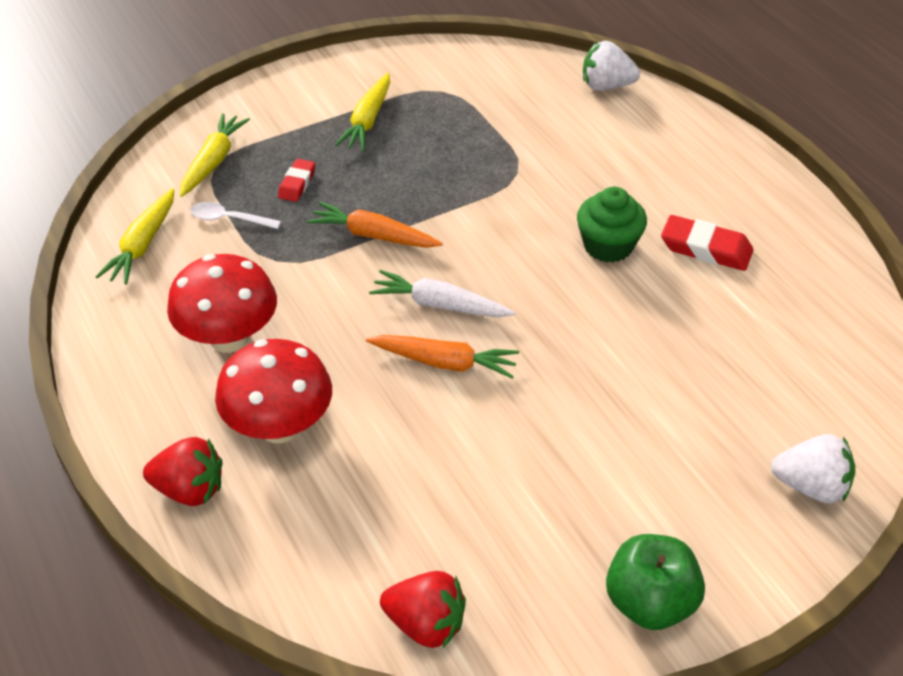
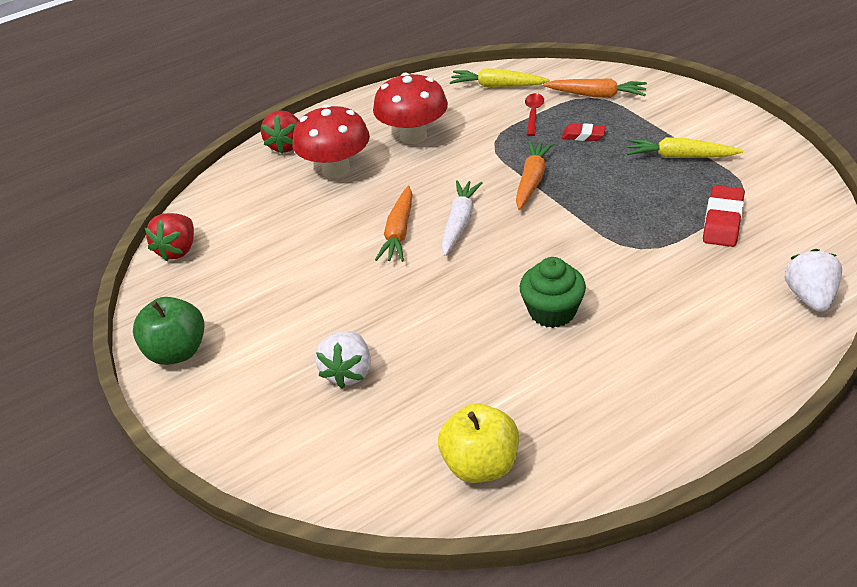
camera: 90 degrees right, 5 degrees down
yellow carrot [180,113,250,197] -> orange carrot [543,78,647,98]
white spoon [191,202,281,229] -> red spoon [525,93,544,136]
red eraser [661,215,753,271] -> red eraser moved to [703,185,745,247]
white strawberry [771,434,855,503] -> white strawberry moved to [315,331,371,388]
none -> yellow apple [438,403,519,483]

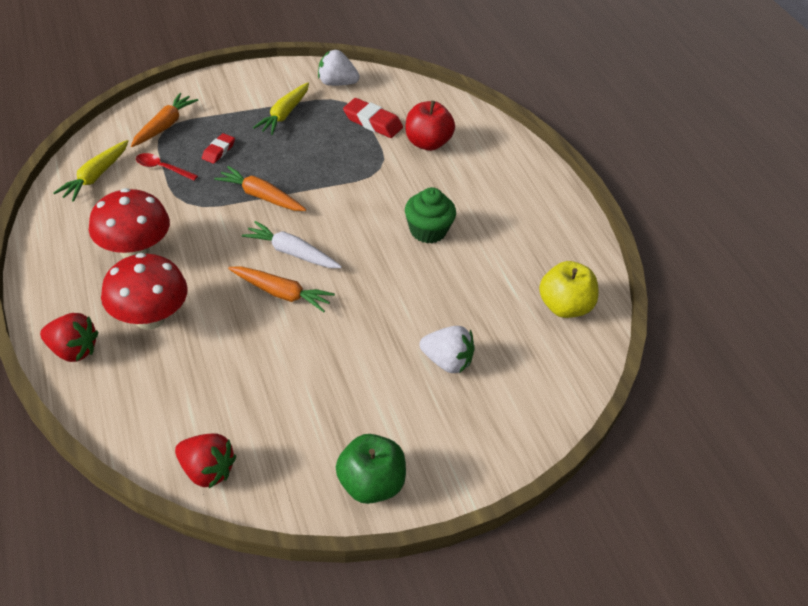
camera: 85 degrees left, 5 degrees up
white strawberry [785,249,842,312] -> white strawberry moved to [318,50,360,86]
none -> red apple [405,101,455,151]

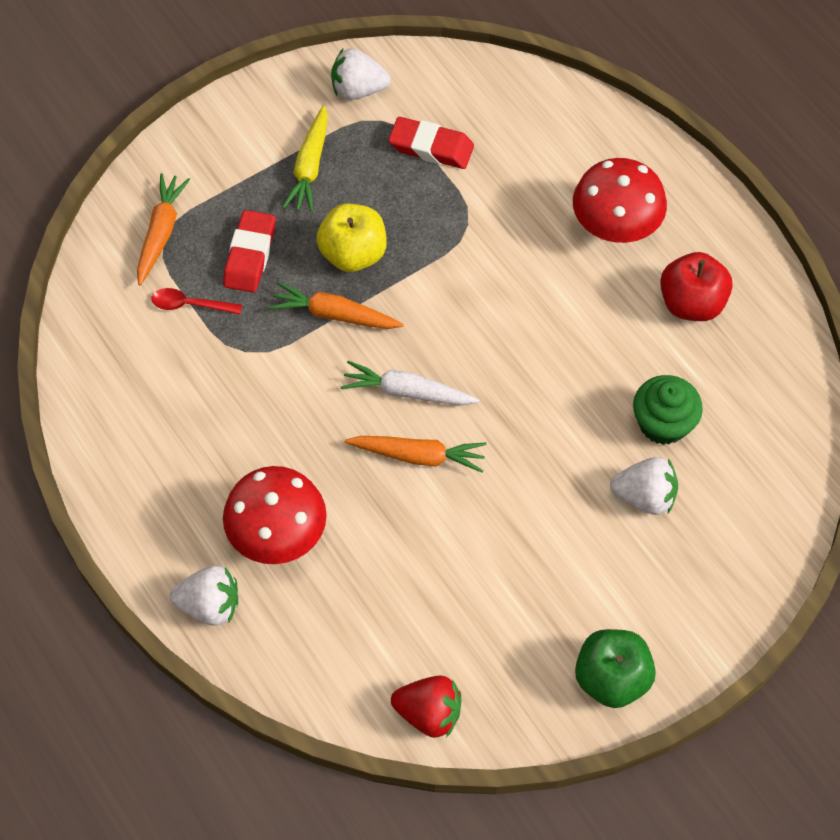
camera: 10 degrees left, 15 degrees up
red strawberry [40,313,98,362] -> white strawberry [169,566,238,626]
yellow carrot [53,140,128,202] -> none
red mushroom [89,188,170,258] -> red mushroom moved to [573,158,667,243]
red eraser [202,133,235,164] -> red eraser [223,210,276,293], size x1.62
red apple [405,101,455,151] -> red apple moved to [660,252,733,321]
green cupcake [405,187,456,243] -> green cupcake moved to [633,375,703,445]
yellow apple [539,261,599,318] -> yellow apple moved to [316,204,387,272]

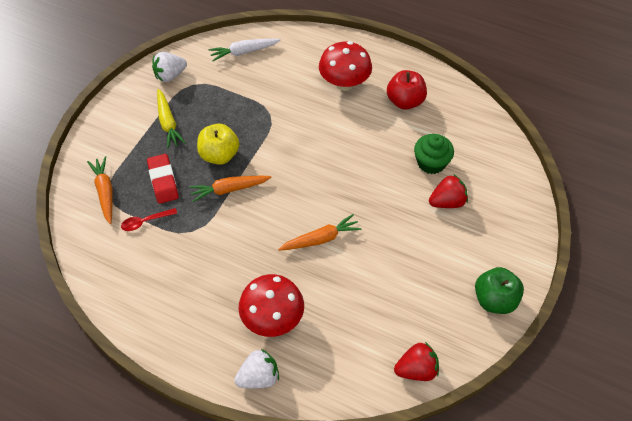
camera: 30 degrees left, 5 degrees down
white carrot [341,361,479,405] -> white carrot moved to [209,39,281,61]
red eraser [389,117,474,169] -> none
white strawberry [610,457,678,515] -> red strawberry [429,174,468,208]

